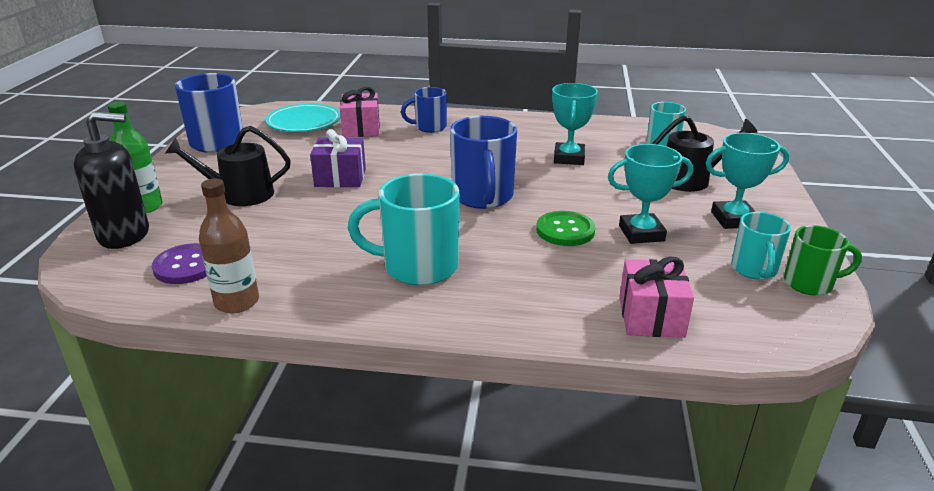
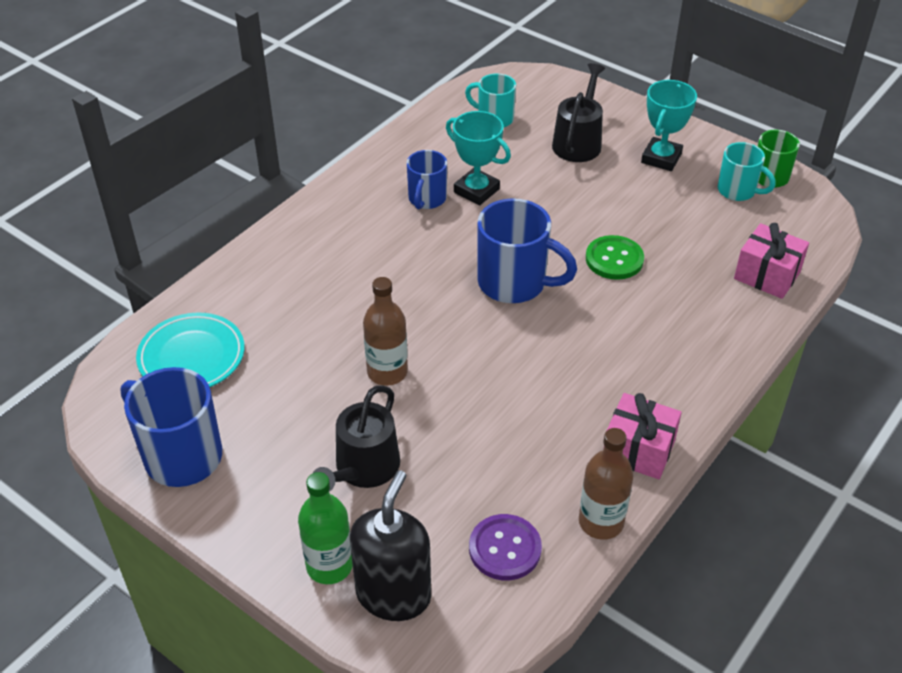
camera: 60 degrees left, 15 degrees up
purple gift [310,129,366,187] -> brown bottle [363,277,408,386]
pink gift [340,87,380,137] -> pink gift moved to [603,393,682,479]
turquoise mug [348,173,459,285] -> none
blue mug [401,87,447,133] -> blue mug moved to [406,150,447,209]
turquoise trophy [608,144,693,244] -> none

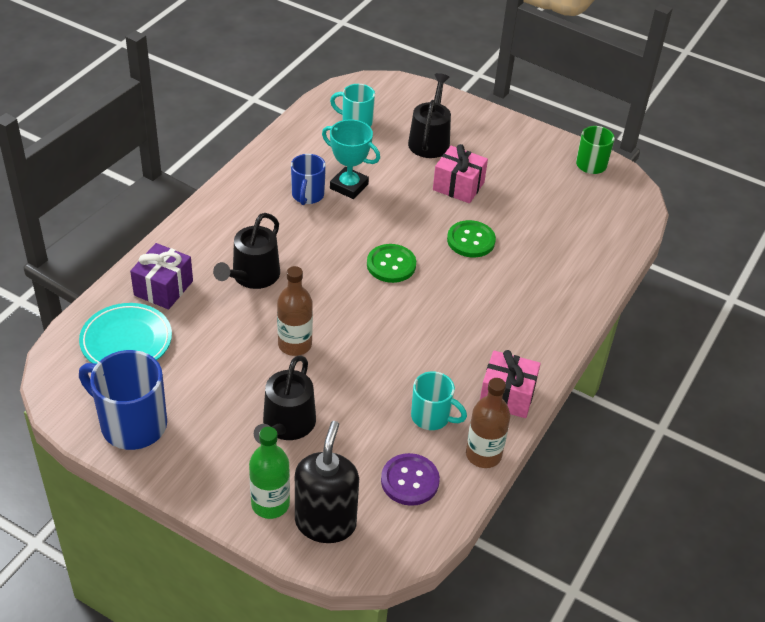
camera: 10 degrees left, 0 degrees up
blue mug [477,198,577,303] -> green button [367,244,416,283]
turquoise trophy [641,80,697,171] -> none
turquoise mug [717,142,776,201] -> turquoise mug moved to [411,371,467,430]
pink gift [734,223,809,299] -> pink gift moved to [433,144,488,203]
none -> purple gift [130,243,193,309]
none -> black watering can [213,213,280,289]

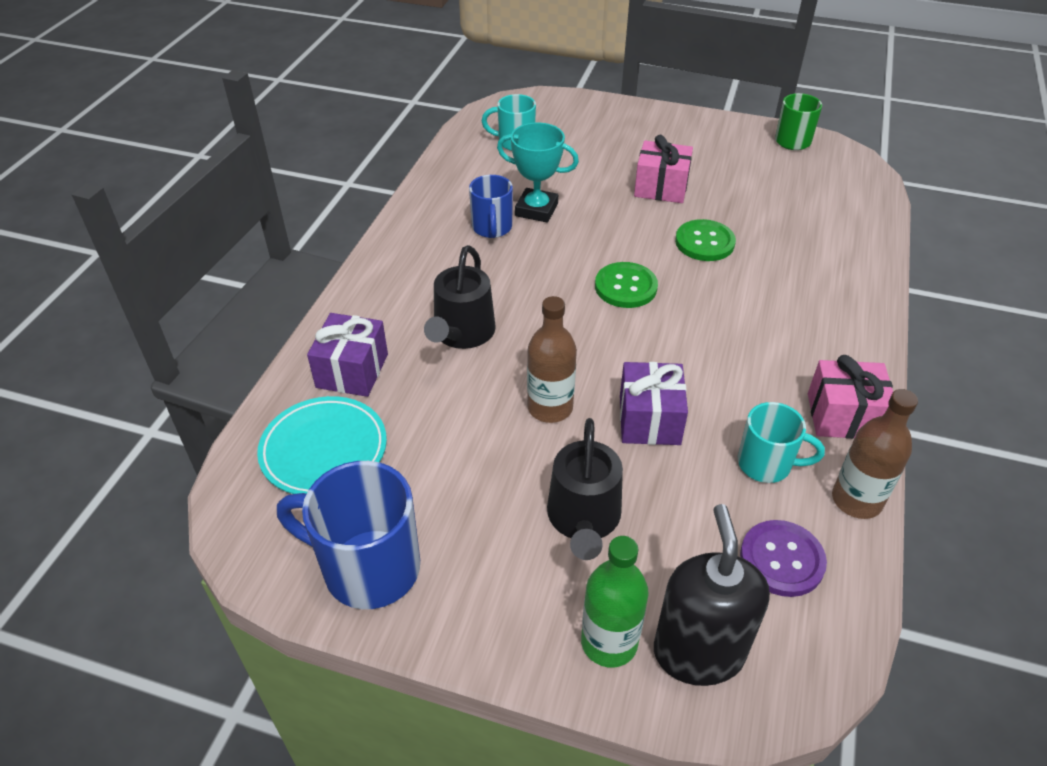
camera: 10 degrees left, 0 degrees up
black watering can [408,73,451,158] -> none
none -> purple gift [620,362,688,445]

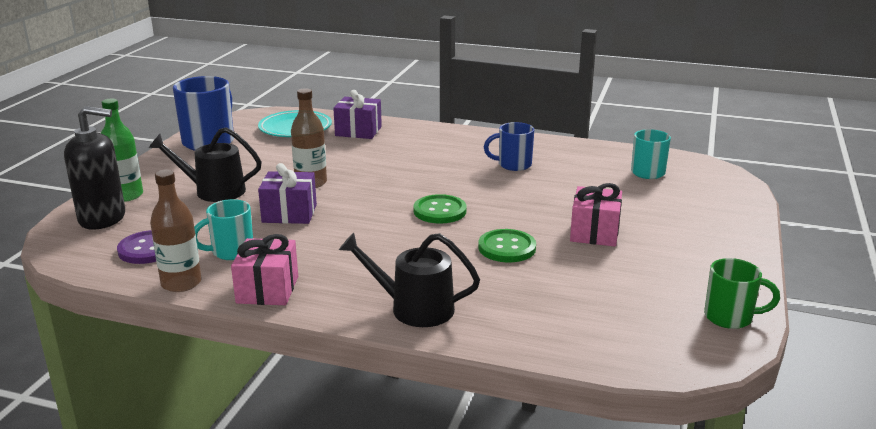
camera: 90 degrees right, 20 degrees down
black watering can [424,245,496,349] -> black watering can moved to [339,233,480,327]
turquoise trophy [497,123,579,223] -> none
turquoise mug [738,402,825,483] -> turquoise mug turned 45 degrees clockwise [194,199,253,260]

